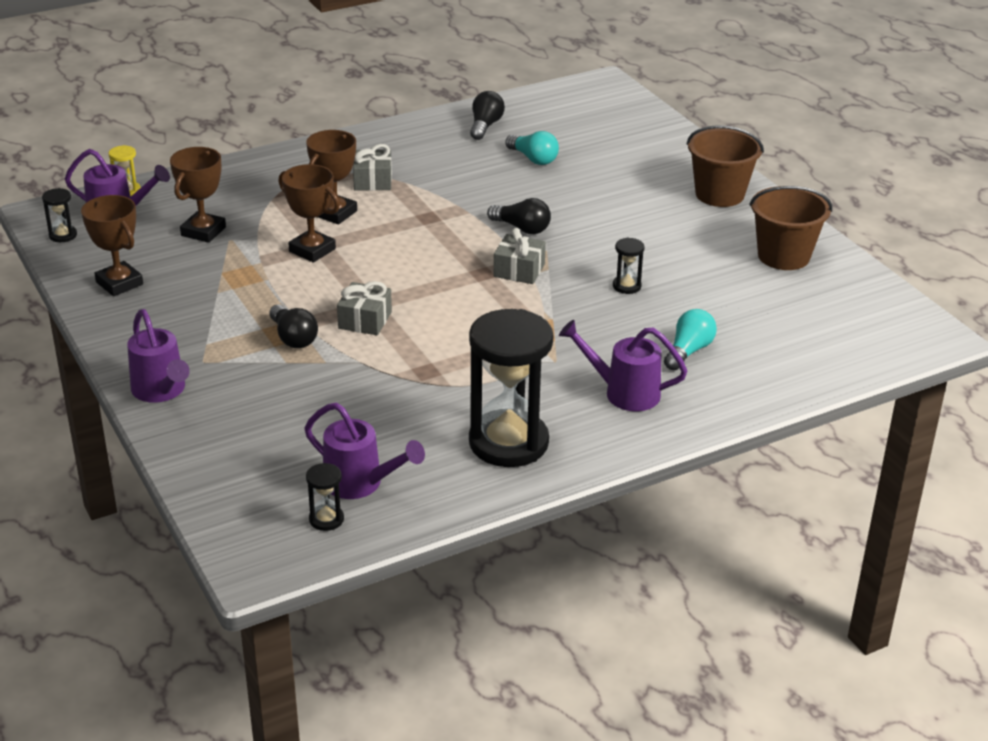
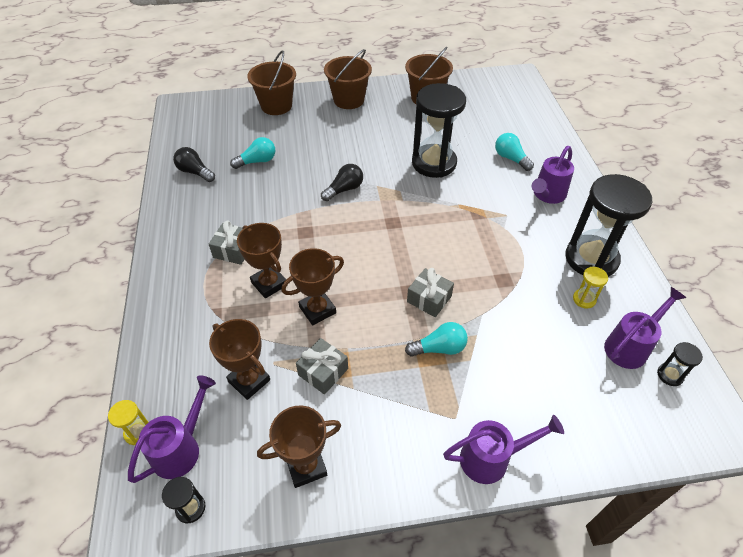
camera: 70 degrees left, 15 degrees up
black light bulb [270,304,318,348] -> turquoise light bulb [405,322,468,357]
grey gift [494,228,546,284] -> grey gift moved to [296,338,348,394]
black hourglass [613,238,645,294] -> black hourglass [412,83,466,178], size x2.44
none -> brown bucket [247,50,296,115]
none -> yellow hourglass [573,267,608,309]

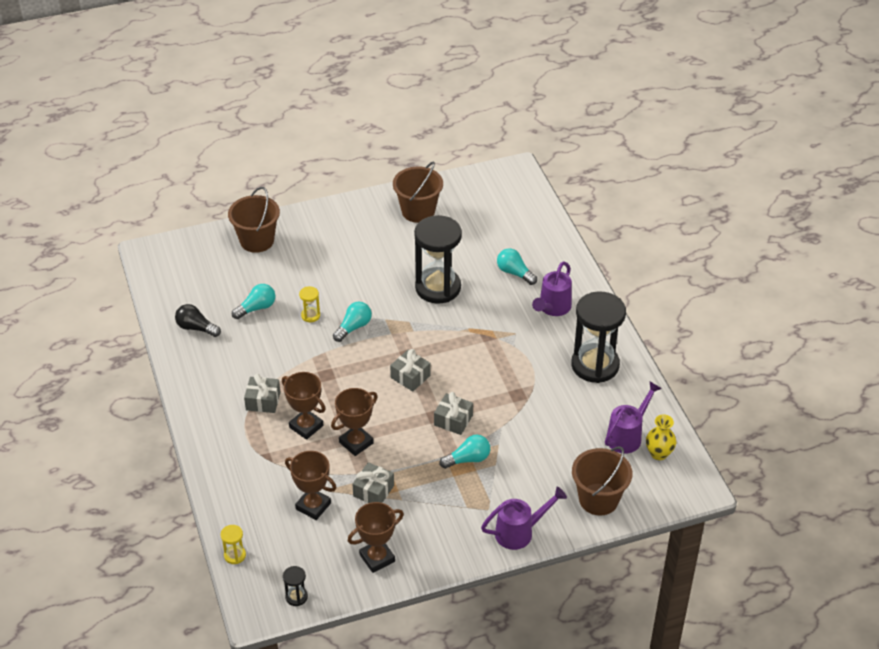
camera: 10 degrees left, 5 degrees down
purple watering can [128,375,216,483] -> none
black light bulb [321,164,363,201] -> turquoise light bulb [333,302,372,342]
brown bucket [324,49,372,109] -> brown bucket moved to [572,446,632,516]
yellow hourglass [573,267,608,309] -> yellow hourglass moved to [299,286,320,322]
black hourglass [657,342,703,386] -> yellow vase [646,414,676,460]
none -> grey gift [390,349,431,392]

